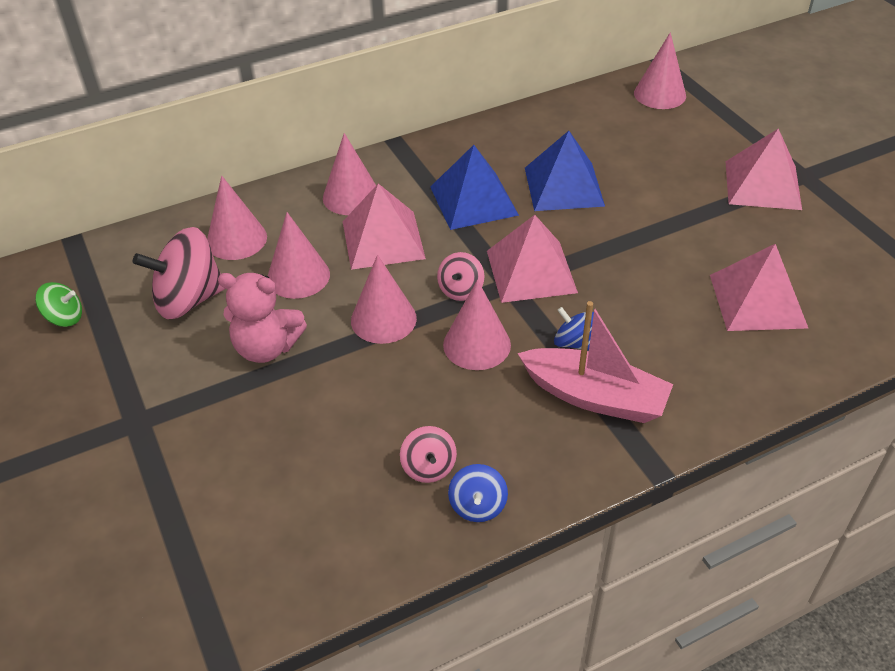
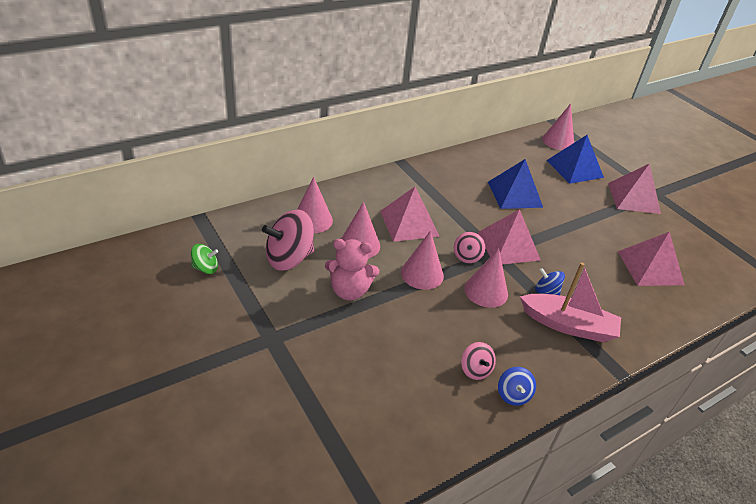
camera: 10 degrees left, 5 degrees down
pink cone [323,133,376,215] -> none
blue pyramid [430,145,519,230] -> blue pyramid moved to [546,135,604,184]

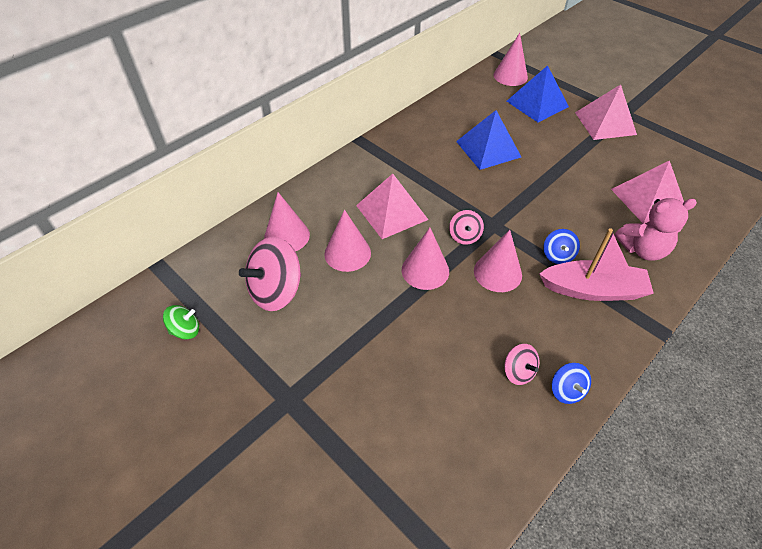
camera: 10 degrees left, 10 degrees up
pink teddy bear [325,239,379,301] -> pink teddy bear moved to [615,198,697,261]
pink pyramid [477,209,541,264] -> none
blue spinning top [535,268,565,295] -> blue spinning top turned 105 degrees counterclockwise [544,229,580,264]

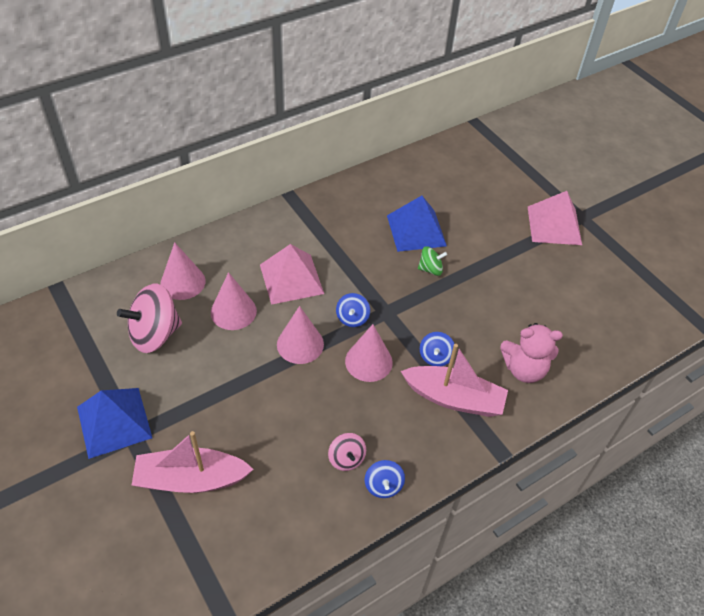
camera: 10 degrees right, 0 degrees up
green spinning top [163,305,199,339] -> green spinning top moved to [418,246,447,276]
pink spinning top [449,210,484,245] -> blue spinning top [336,293,370,327]
pink cone [494,33,528,86] -> none
blue pyramid [507,65,569,122] -> blue pyramid moved to [77,388,152,459]
pink pyramid [611,160,684,224] -> none
none -> pink boat [132,431,254,493]

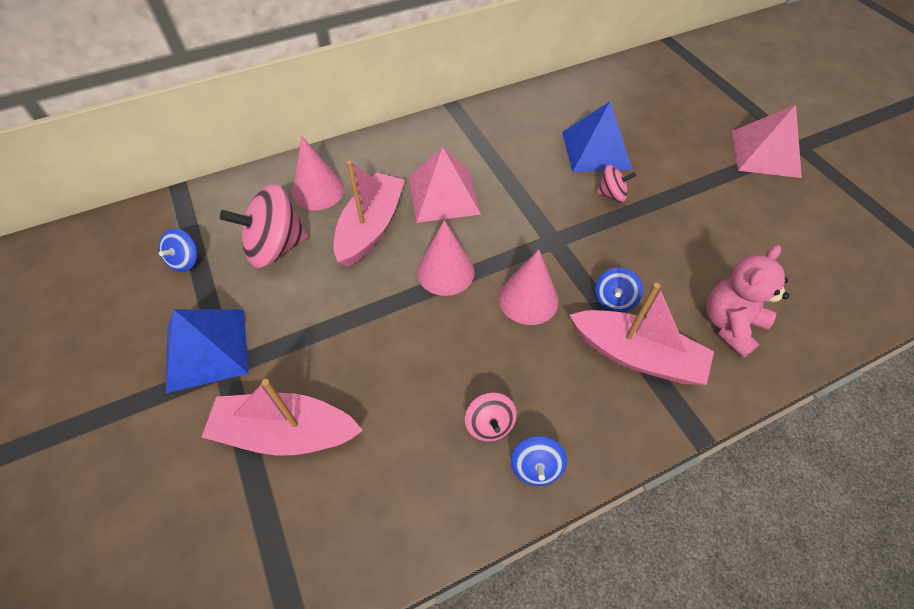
camera: 10 degrees right, 5 degrees up
pink cone [211,272,257,330] -> pink boat [334,160,405,267]
blue spinning top [336,293,370,327] -> blue spinning top moved to [159,229,198,272]
green spinning top [418,246,447,276] -> pink spinning top [596,165,636,202]
pink teddy bear [500,323,563,383] -> pink teddy bear turned 120 degrees clockwise [706,245,789,358]

